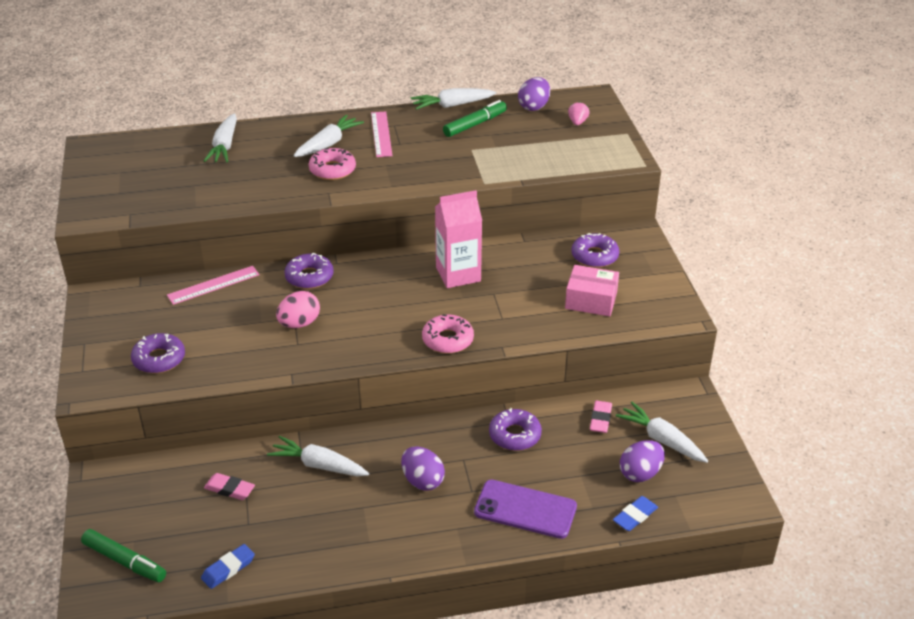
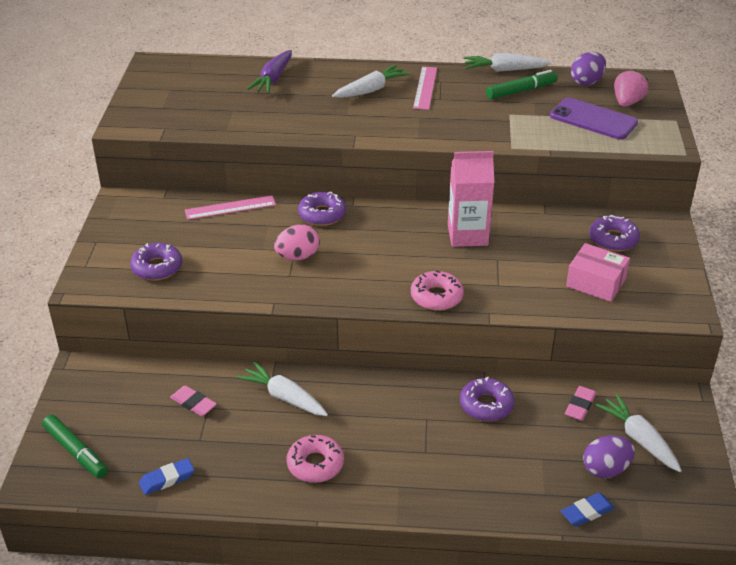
camera: 15 degrees right, 0 degrees up
white carrot [204,113,237,162] -> purple carrot [247,50,292,94]
pink donut [309,148,356,180] -> pink donut moved to [286,435,344,483]
purple egg [401,446,445,491] -> none
purple phone [474,480,577,539] -> purple phone moved to [550,98,638,140]
pink strawberry [568,102,590,125] -> pink strawberry [614,69,648,107], size x1.54

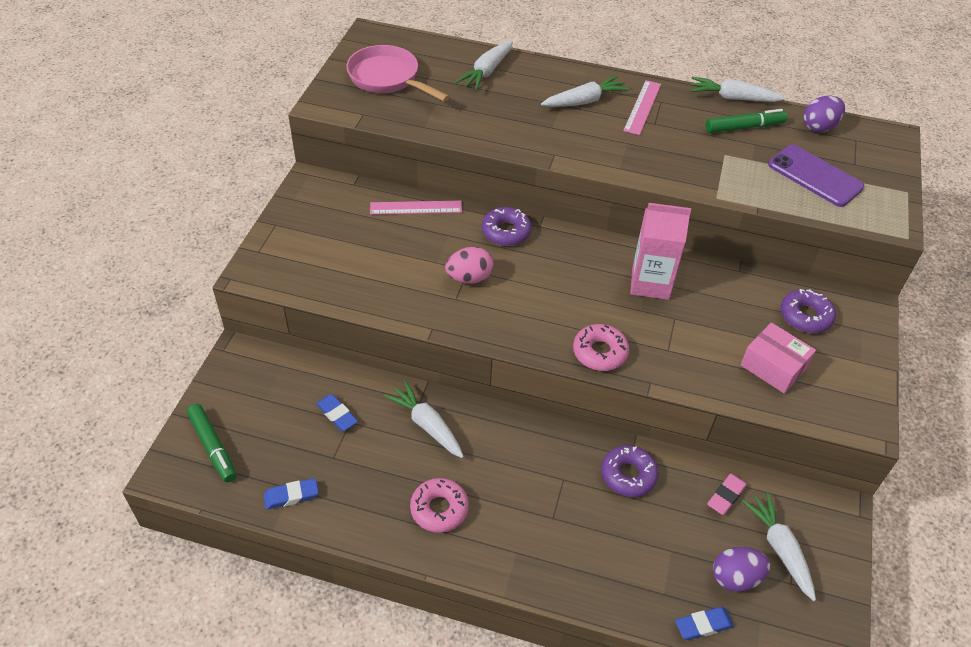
camera: 10 degrees right, 10 degrees up
purple donut [130,243,182,280] -> none
pink eraser [170,386,217,416] -> blue eraser [316,394,358,431]
purple carrot [247,50,292,94] -> white carrot [455,41,513,91]
pink strawberry [614,69,648,107] -> none
none -> pink pan [346,45,450,102]

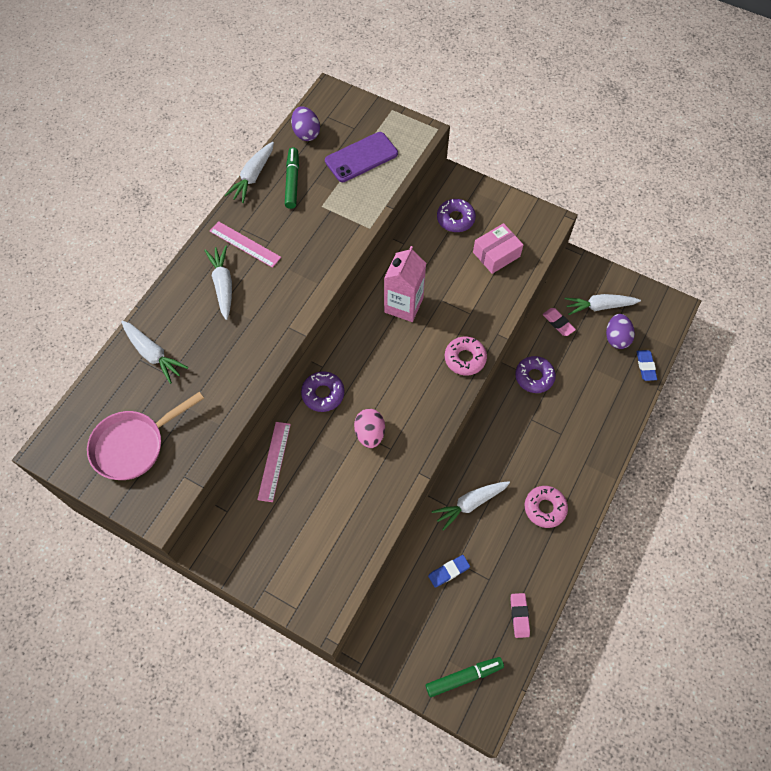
camera: 75 degrees left, 15 degrees up
blue eraser [264,478,319,510] -> pink eraser [510,593,530,638]

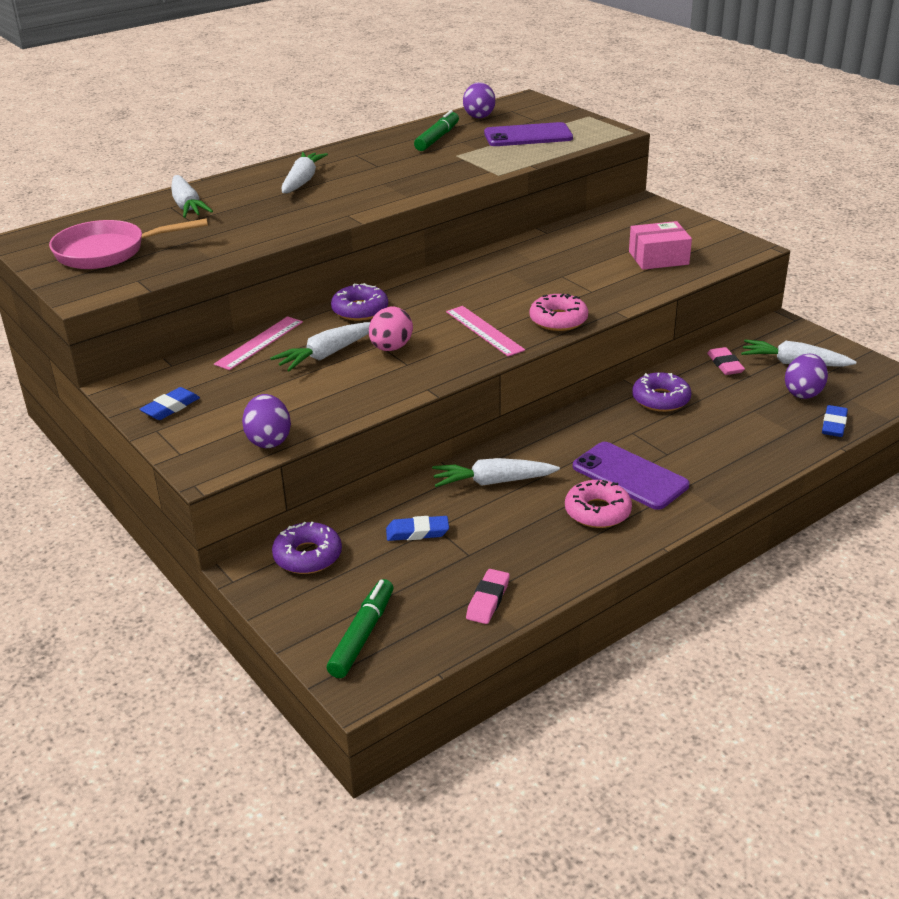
camera: 25 degrees right, 30 degrees down
pink ruler [210,221,281,268] -> pink ruler moved to [446,306,525,357]
white carrot [224,142,274,203] -> white carrot moved to [270,322,370,371]
pink carton [384,246,426,322] -> none
green marker [426,657,504,697] -> green marker turned 75 degrees counterclockwise [327,579,393,678]
purple donut [437,199,476,232] -> purple donut moved to [272,522,342,574]
none -> blue eraser [140,387,200,420]
none -> purple egg [242,394,291,448]
none -> purple phone [573,442,689,510]

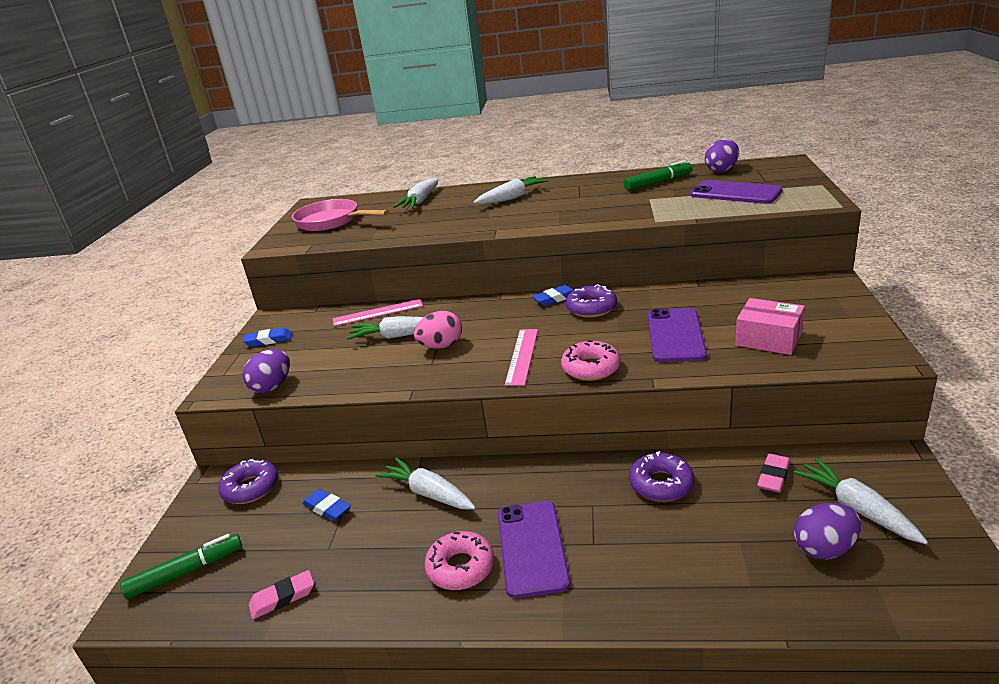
camera: 45 degrees right, 5 degrees down
purple donut [331,283,388,321] -> purple donut moved to [566,284,617,318]
blue eraser [822,405,848,437] -> blue eraser moved to [532,285,574,306]
none -> purple phone [648,308,707,362]

